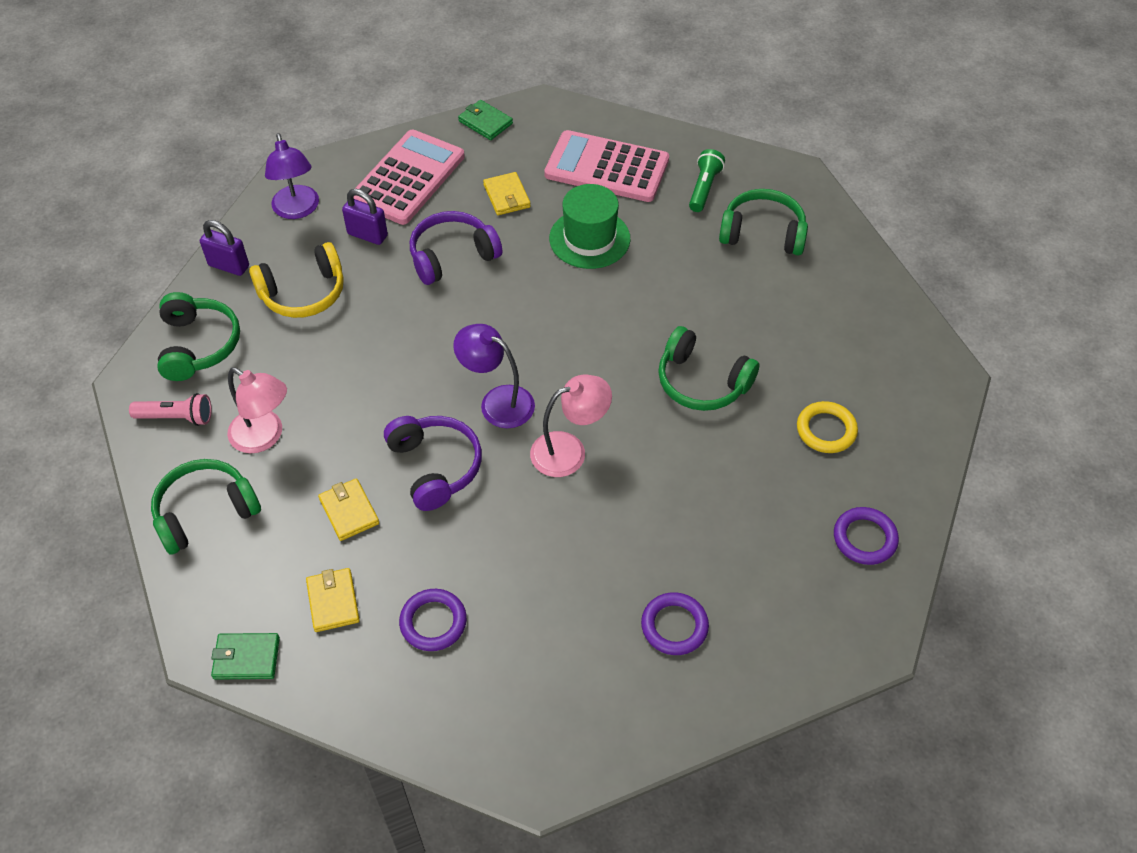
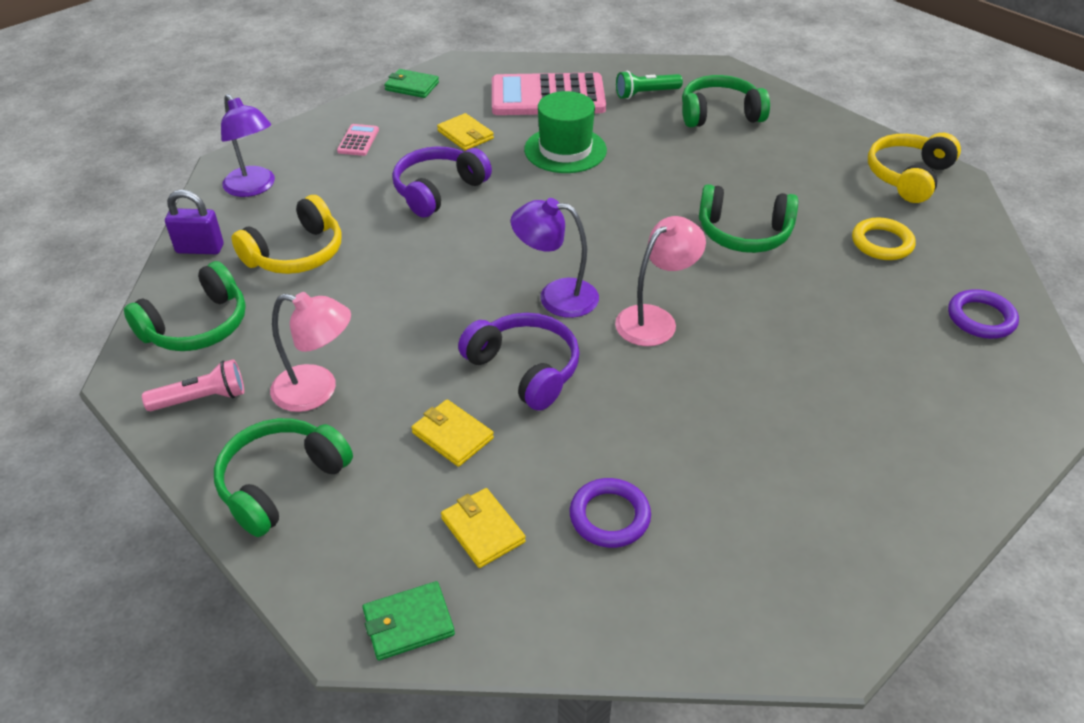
camera: 20 degrees left, 10 degrees down
green headphones [157,292,240,381] -> green headphones turned 75 degrees clockwise [124,261,246,351]
purple padlock [342,189,388,245] -> none
pink calculator [354,130,465,225] -> pink calculator [337,124,379,156], size x0.42
purple ring [641,592,709,655] -> none
green flashlight [689,149,725,212] -> green flashlight turned 105 degrees counterclockwise [616,71,683,99]
none -> yellow headphones [868,133,961,203]

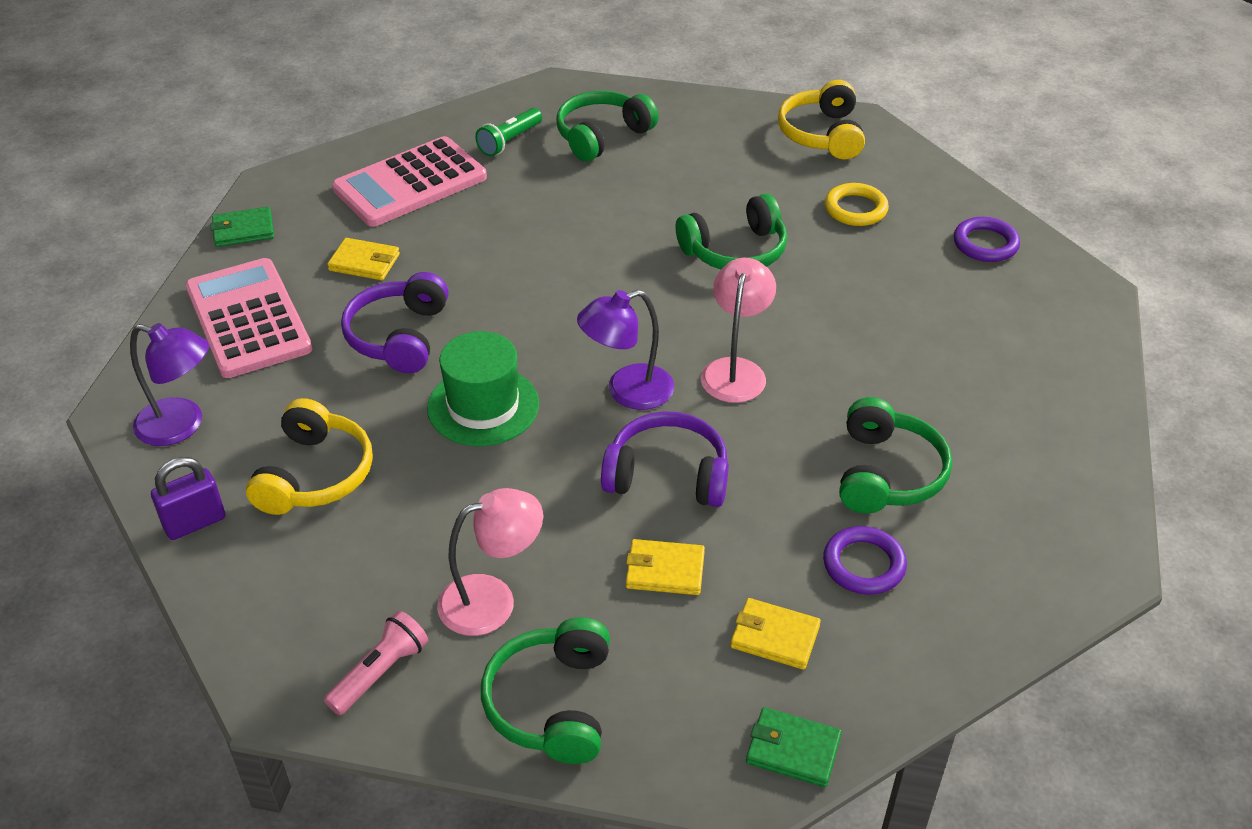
camera: 35 degrees left, 0 degrees up
green headphones [124,261,246,351] -> green headphones moved to [839,397,952,514]
pink calculator [337,124,379,156] -> pink calculator [185,258,312,378], size x2.38
green wallet [362,581,455,660] -> green wallet turned 75 degrees clockwise [746,707,842,787]
green hat [524,91,607,173] -> green hat moved to [427,331,539,446]

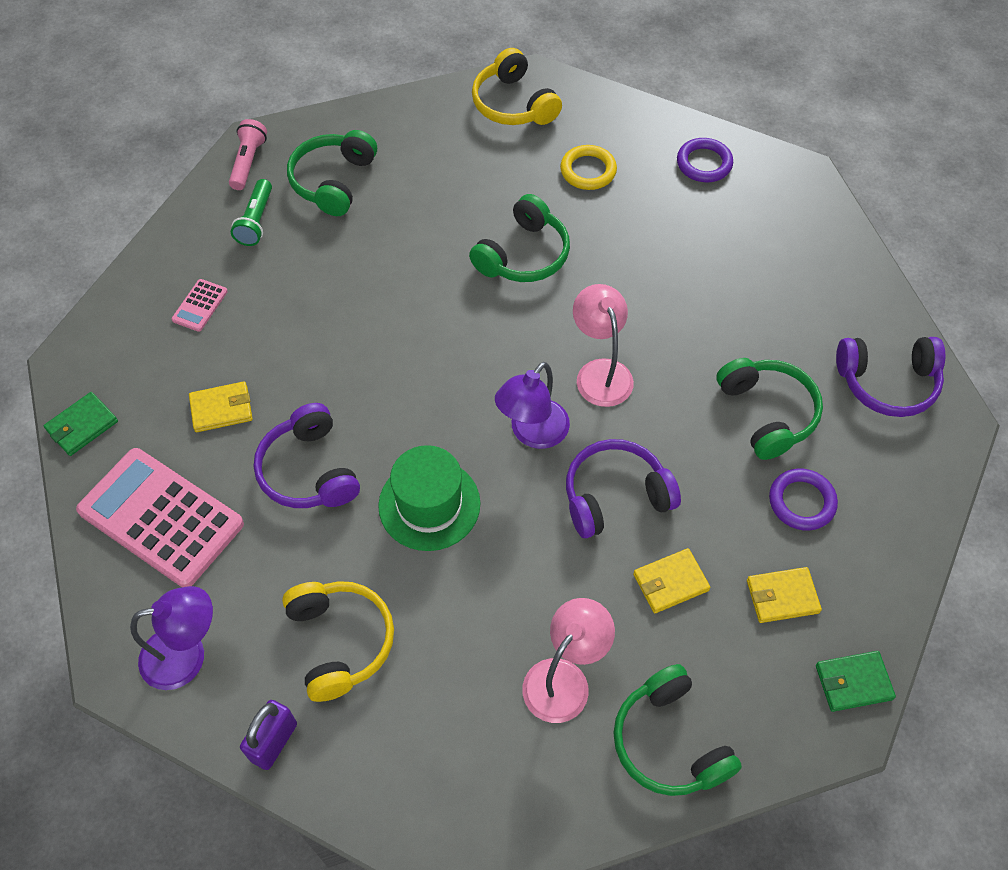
camera: 30 degrees left, 15 degrees up
pink flashlight [324,611,428,715] -> pink flashlight moved to [229,119,267,190]
pink calculator [332,136,487,227] -> pink calculator [171,279,228,332], size x0.42
none -> purple headphones [836,337,946,417]

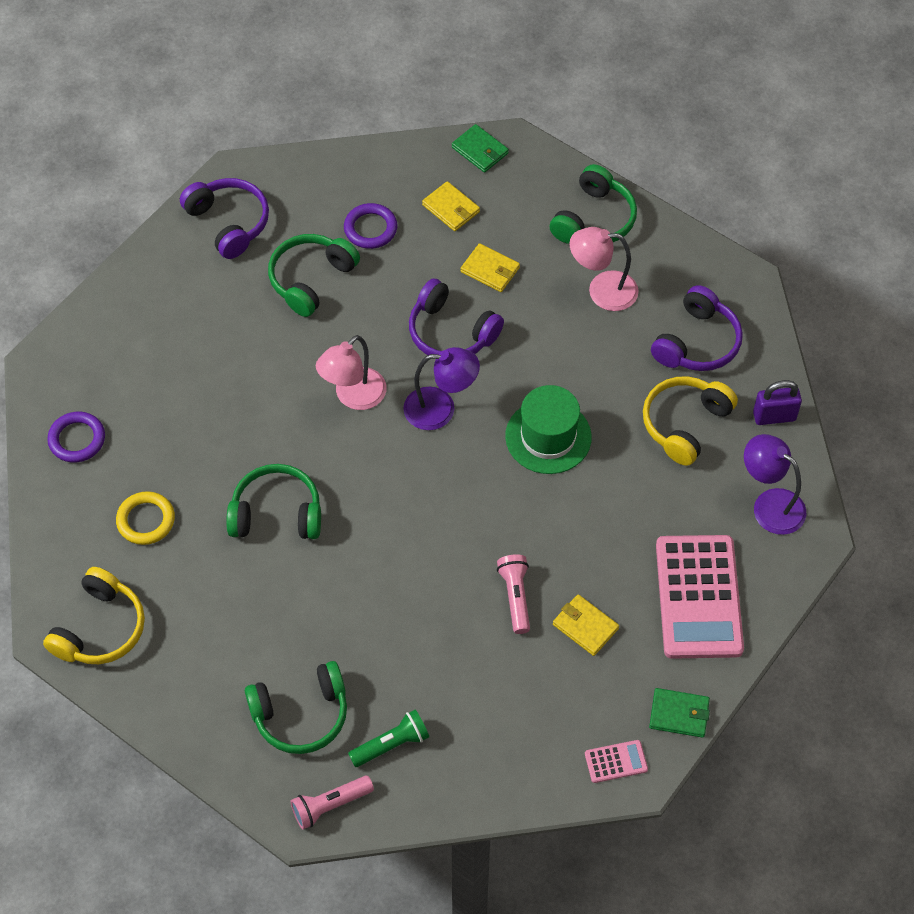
camera: 125 degrees left, 0 degrees up
pink calculator [171,279,228,332] -> pink calculator moved to [585,740,648,783]
purple headphones [254,403,360,508] -> purple headphones moved to [651,285,743,371]
none -> pink flashlight [497,554,530,634]

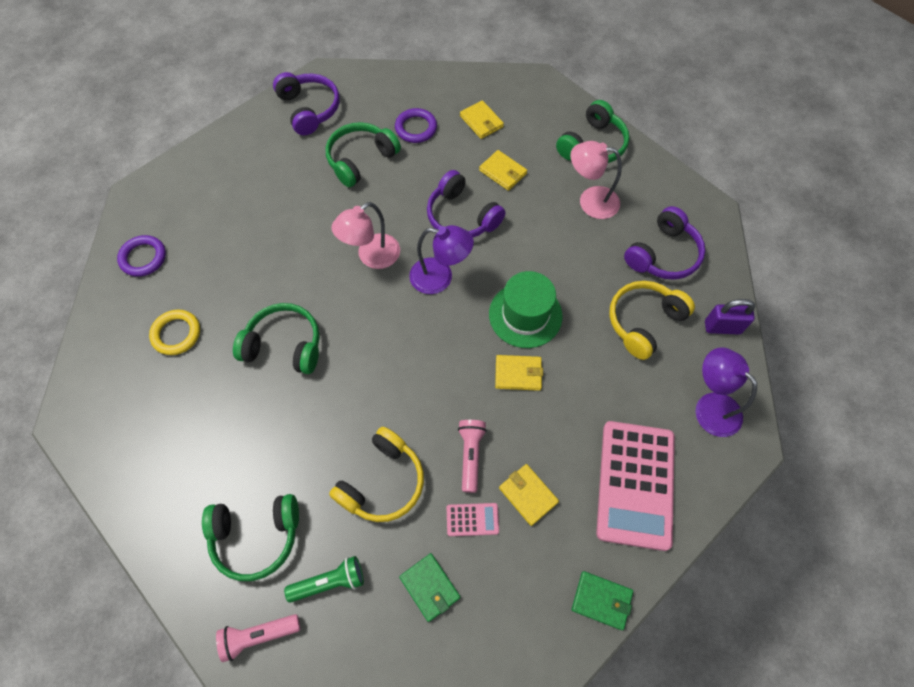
camera: 10 degrees right, 5 degrees up
yellow headphones [43,567,145,664] -> yellow headphones moved to [329,427,424,522]
green wallet [452,124,509,173] -> green wallet moved to [399,553,460,622]
pink calculator [585,740,648,783] -> pink calculator moved to [447,503,499,536]
none -> yellow wallet [495,355,543,391]

